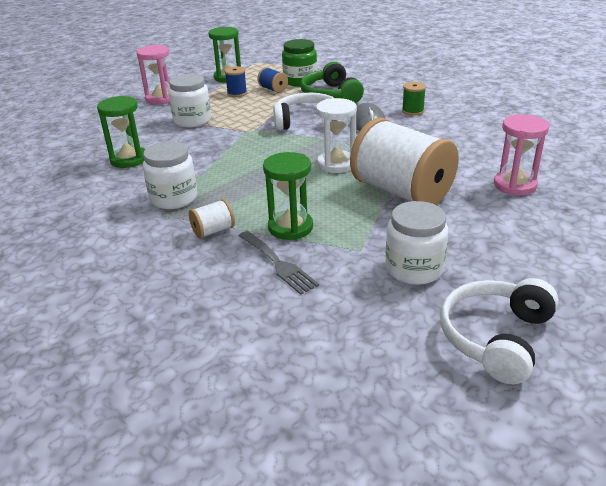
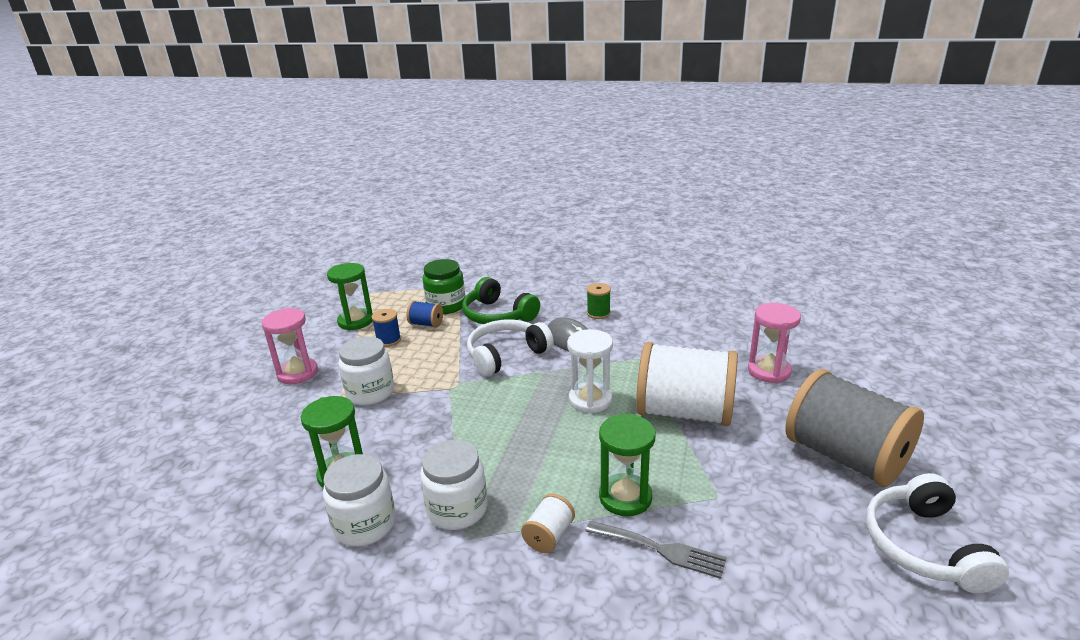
camera: 30 degrees left, 5 degrees down
white jar [385,201,448,285] -> white jar moved to [323,454,396,547]
none -> grey spool [785,369,924,487]

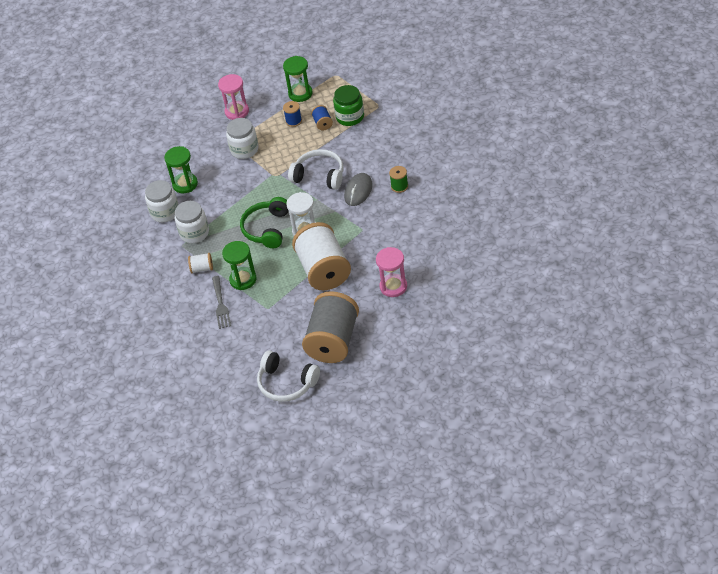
camera: 60 degrees right, 20 degrees up
green headphones [462,277,540,324] -> green headphones moved to [240,197,289,248]
white headphones [866,473,1009,593] -> white headphones turned 120 degrees counterclockwise [257,351,320,402]

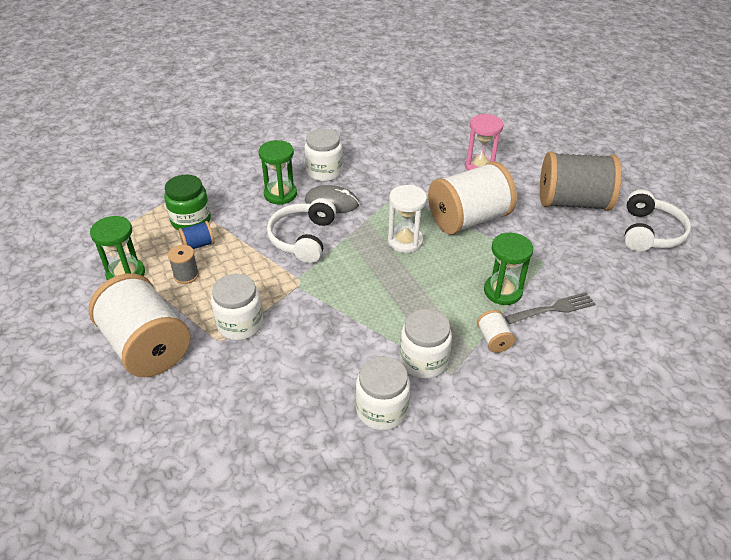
camera: 105 degrees left, 5 degrees down
green hourglass [164,146,198,193] -> green hourglass moved to [259,140,297,205]
pink hourglass [218,74,249,120] -> white spool [89,273,191,377]
green headphones [240,197,289,248] -> none
blue spool [283,101,302,127] -> grey spool [168,245,199,284]
green spool [389,166,408,193] -> white jar [305,128,343,182]

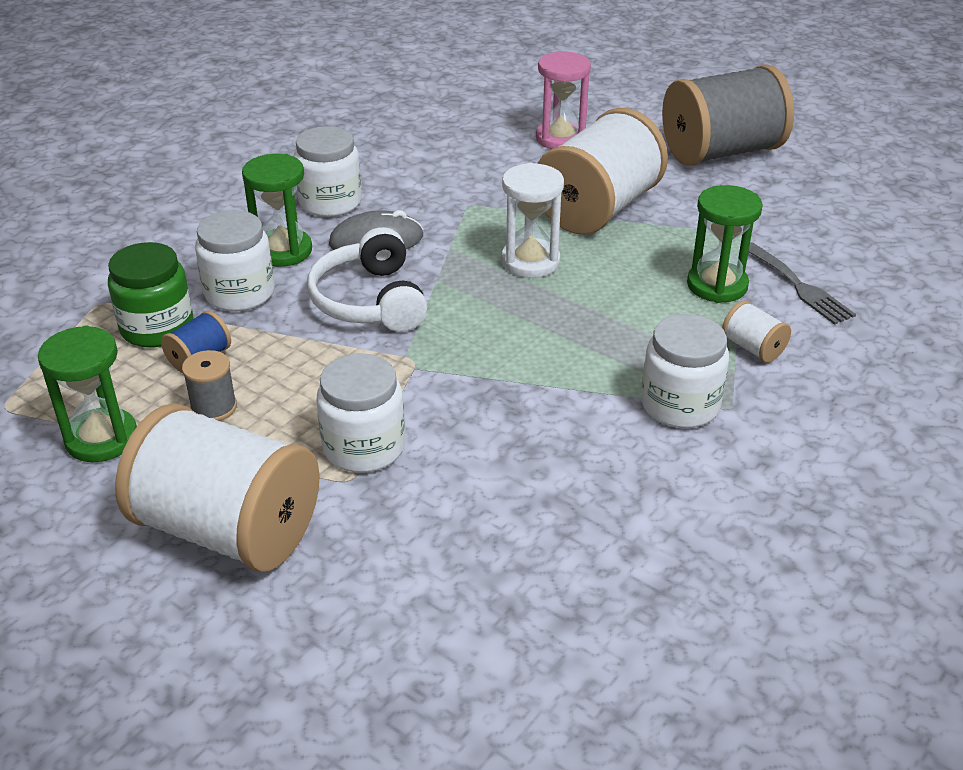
camera: 25 degrees left, 5 degrees down
white jar [356,356,410,430] -> white jar moved to [195,210,275,311]
grey fork [505,292,596,324] -> grey fork turned 105 degrees clockwise [749,242,856,325]
white headphones [624,189,691,252] -> none

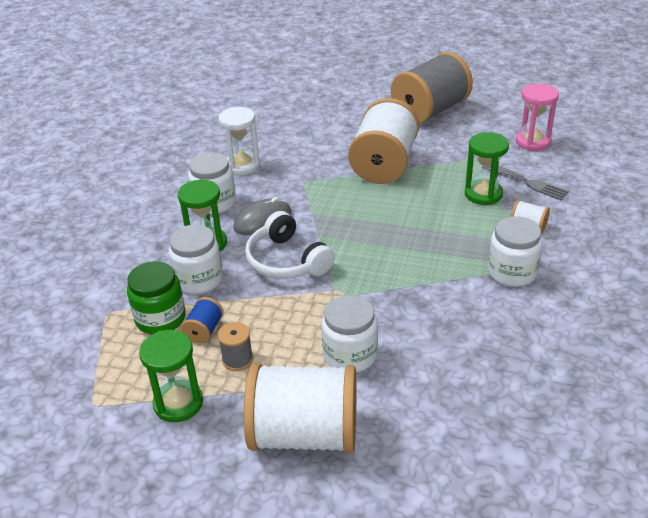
camera: 20 degrees left, 0 degrees up
white hourglass [501,163,564,278] -> white hourglass moved to [218,107,260,175]
pink hourglass [536,51,591,149] -> pink hourglass moved to [516,84,559,151]

